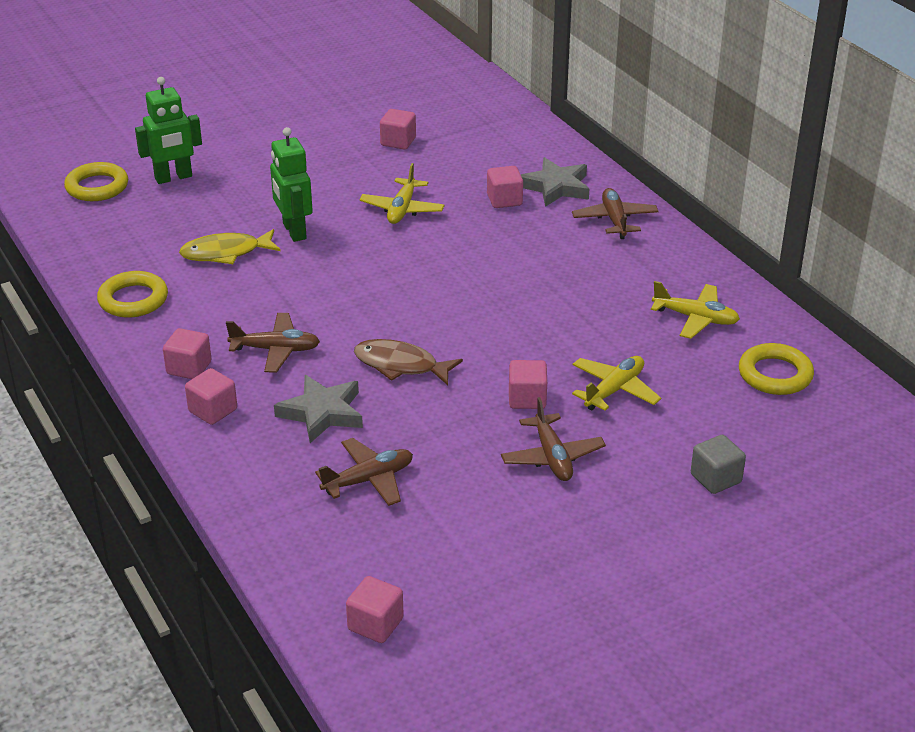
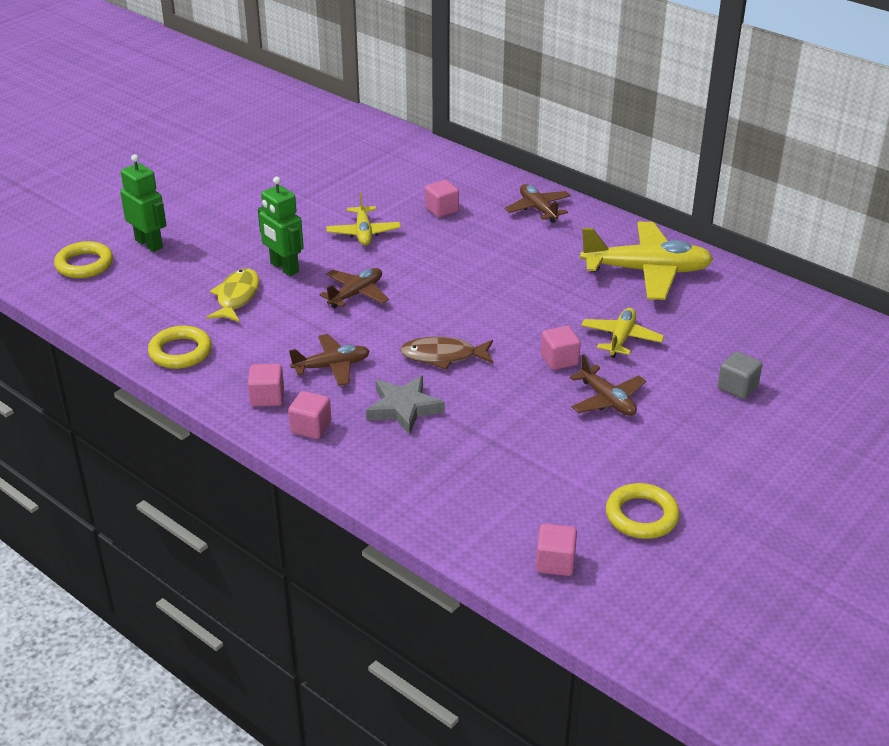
camera: 20 degrees left, 0 degrees up
green robot [135,77,202,184] -> green robot turned 90 degrees counterclockwise [120,154,167,252]
yellow fish [179,229,281,264] -> yellow fish turned 135 degrees clockwise [206,268,259,322]
brown plane [315,438,413,506] -> brown plane moved to [319,268,389,308]
pink cube [380,109,416,149] -> none
grey star [521,157,589,207] -> none
yellow plane [651,281,740,339] -> yellow plane [580,222,713,300], size x1.79
yellow ring [739,343,814,395] -> yellow ring moved to [606,483,680,539]

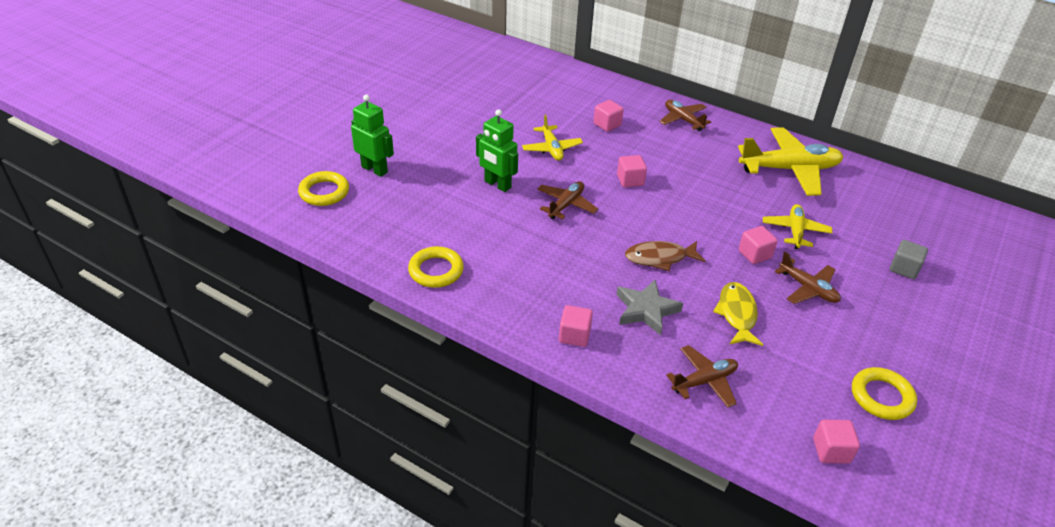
camera: 10 degrees left, 5 degrees up
yellow fish [206,268,259,322] -> yellow fish moved to [713,282,763,346]
pink cube [248,364,284,407] -> pink cube moved to [617,155,647,187]
brown plane [289,334,370,386] -> brown plane moved to [666,345,738,408]

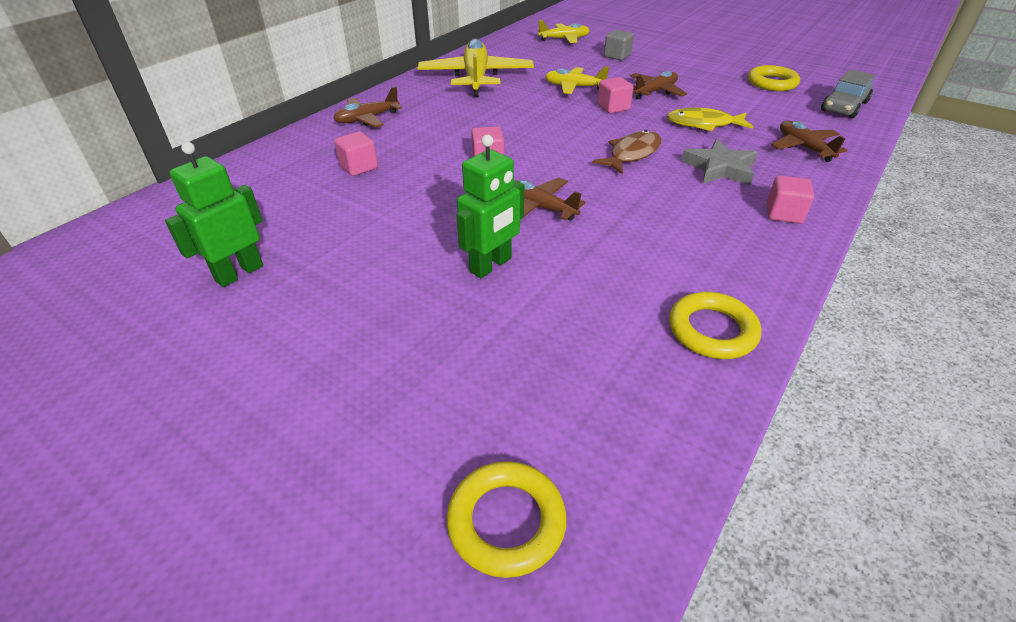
camera: 85 degrees left, 0 degrees up
green robot [351,95,394,177] -> green robot moved to [165,142,263,287]
yellow plane [522,115,583,161] -> yellow plane moved to [538,20,590,43]
brown fish [625,241,706,271] -> brown fish turned 135 degrees counterclockwise [592,130,661,174]
pink cube [813,420,860,464] -> grey car [821,69,875,118]

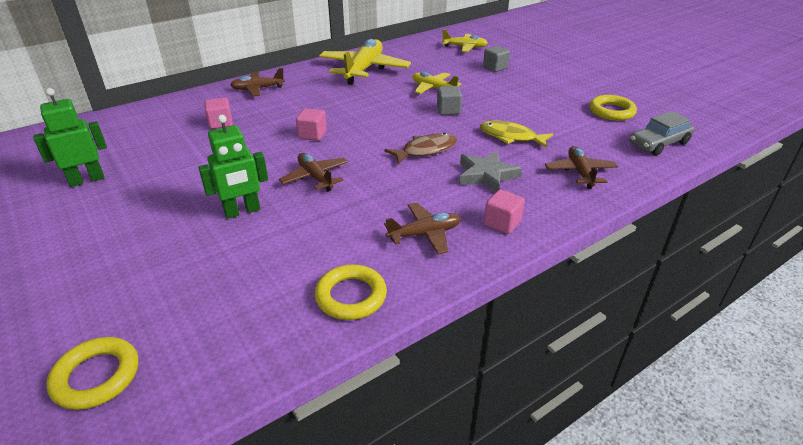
camera: 20 degrees right, 5 degrees down
pink cube [597,77,633,113] -> grey cube [437,86,462,115]
brown plane [630,71,687,99] -> brown plane moved to [384,202,461,255]

